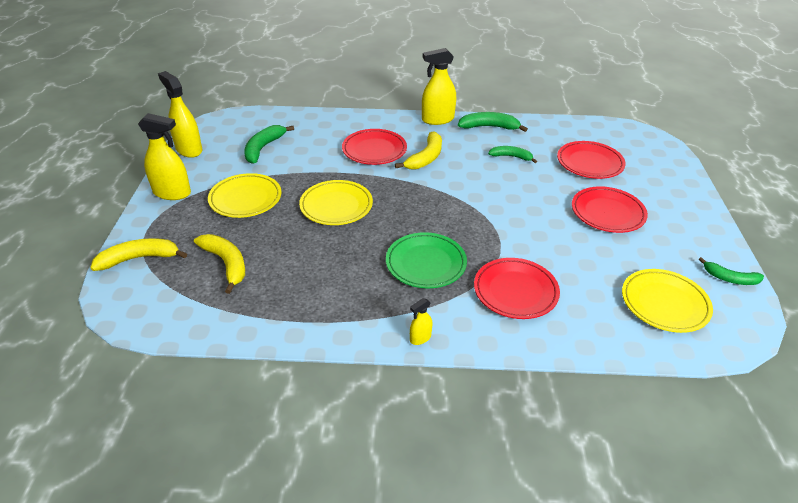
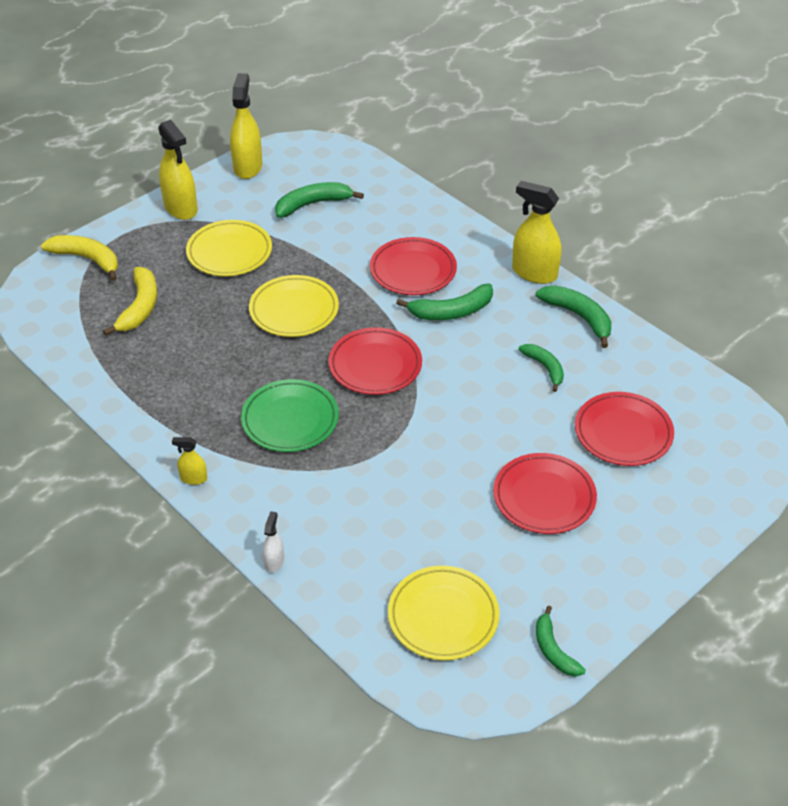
camera: 45 degrees right, 5 degrees up
yellow banana [395,132,442,169] -> green banana [396,283,493,320]
red plate [474,258,560,319] -> red plate moved to [328,327,422,395]
none -> white spray bottle [263,511,284,572]

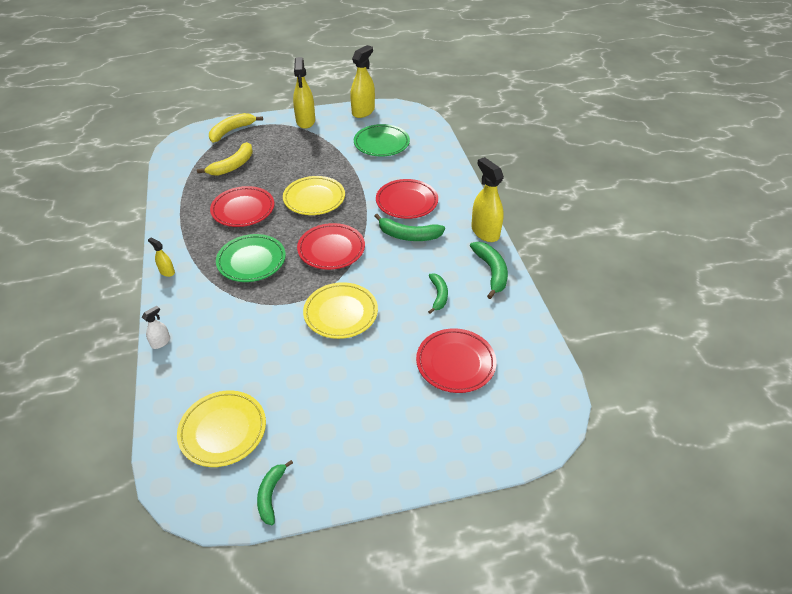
camera: 30 degrees right, 0 degrees up
yellow banana [41,235,118,281] -> yellow banana turned 105 degrees counterclockwise [209,113,263,143]
yellow plate [186,220,272,276] -> yellow plate moved to [303,282,378,339]
green banana [275,182,364,218] -> green plate [354,124,410,157]
red plate [493,453,597,534] -> red plate moved to [210,186,274,227]

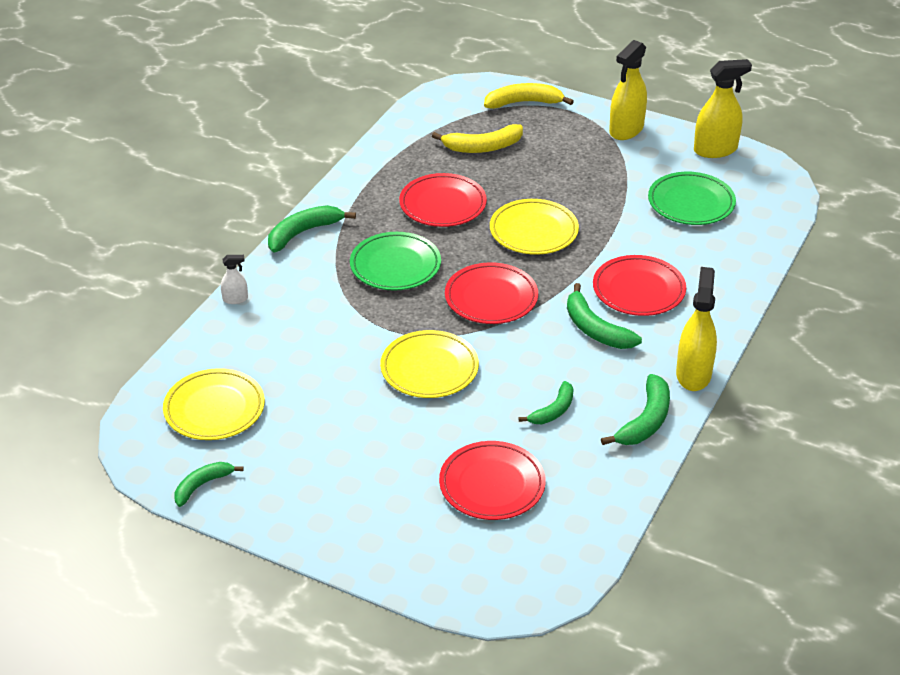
camera: 40 degrees right, 5 degrees down
yellow spray bottle [148,237,175,277] -> green banana [268,205,356,252]

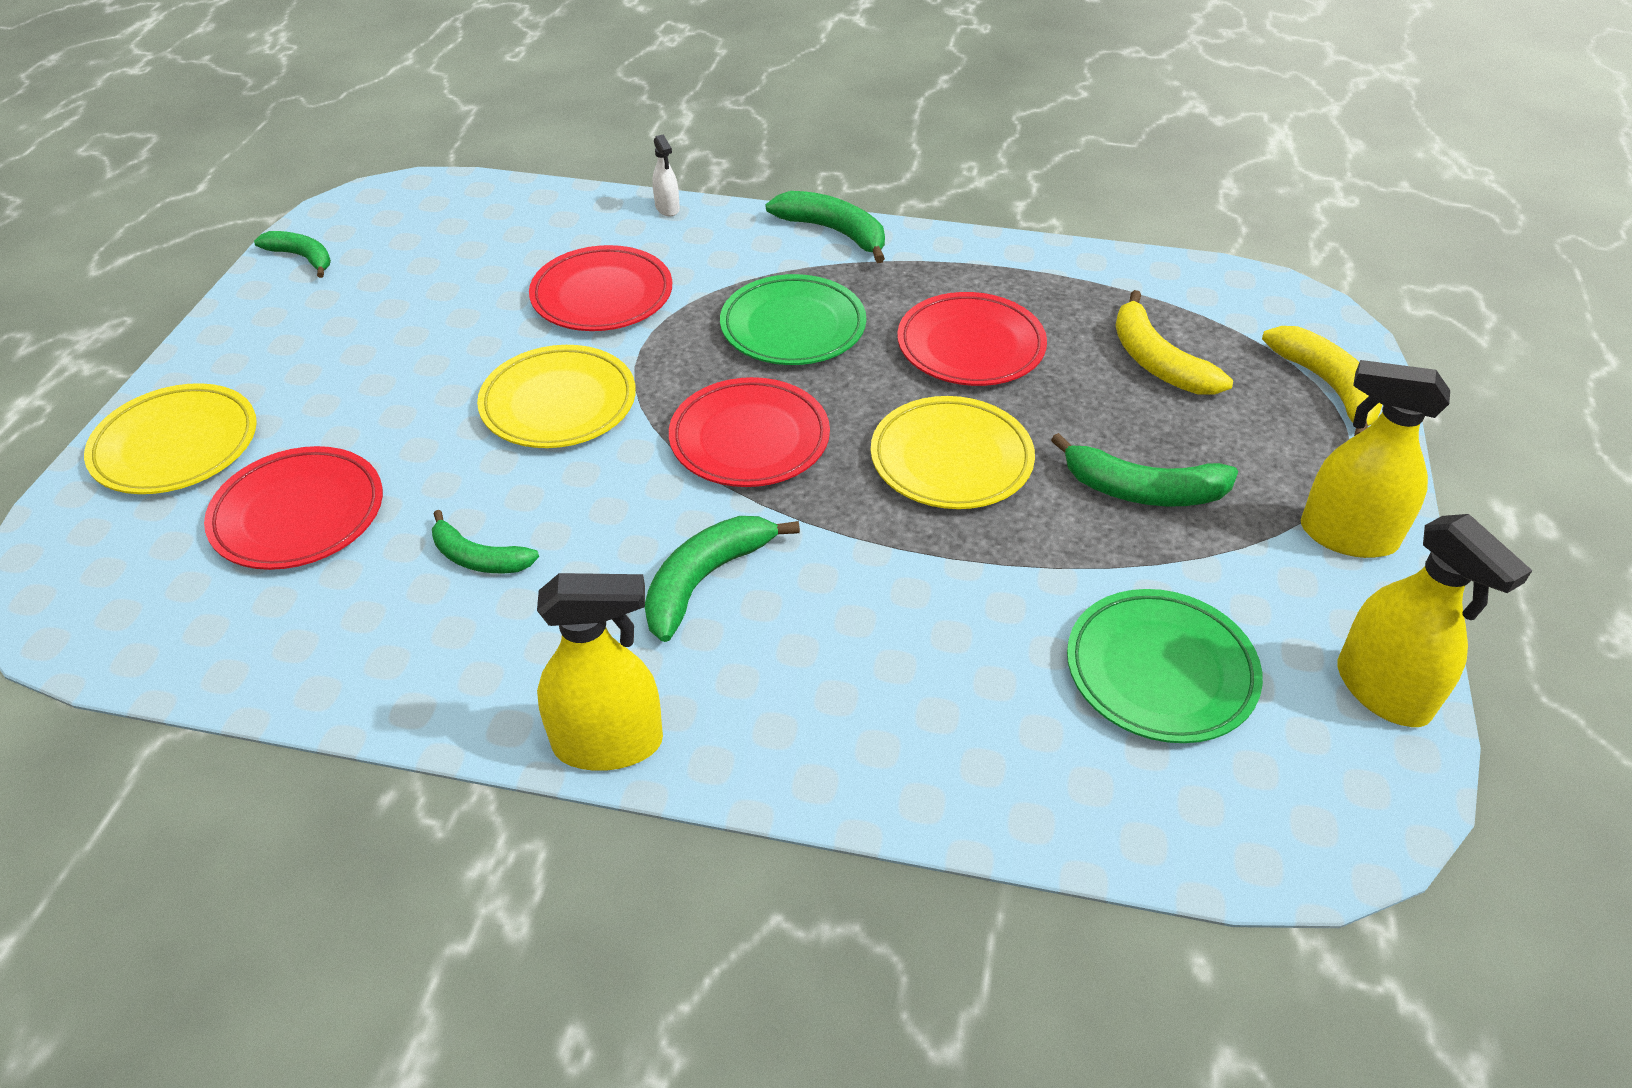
camera: 75 degrees right, 5 degrees up
yellow plate [163,368,265,440] -> yellow plate moved to [84,383,257,494]
red plate [593,255,686,316] -> red plate moved to [529,245,672,331]
green banana [601,374,670,445] -> green banana moved to [1051,433,1238,507]

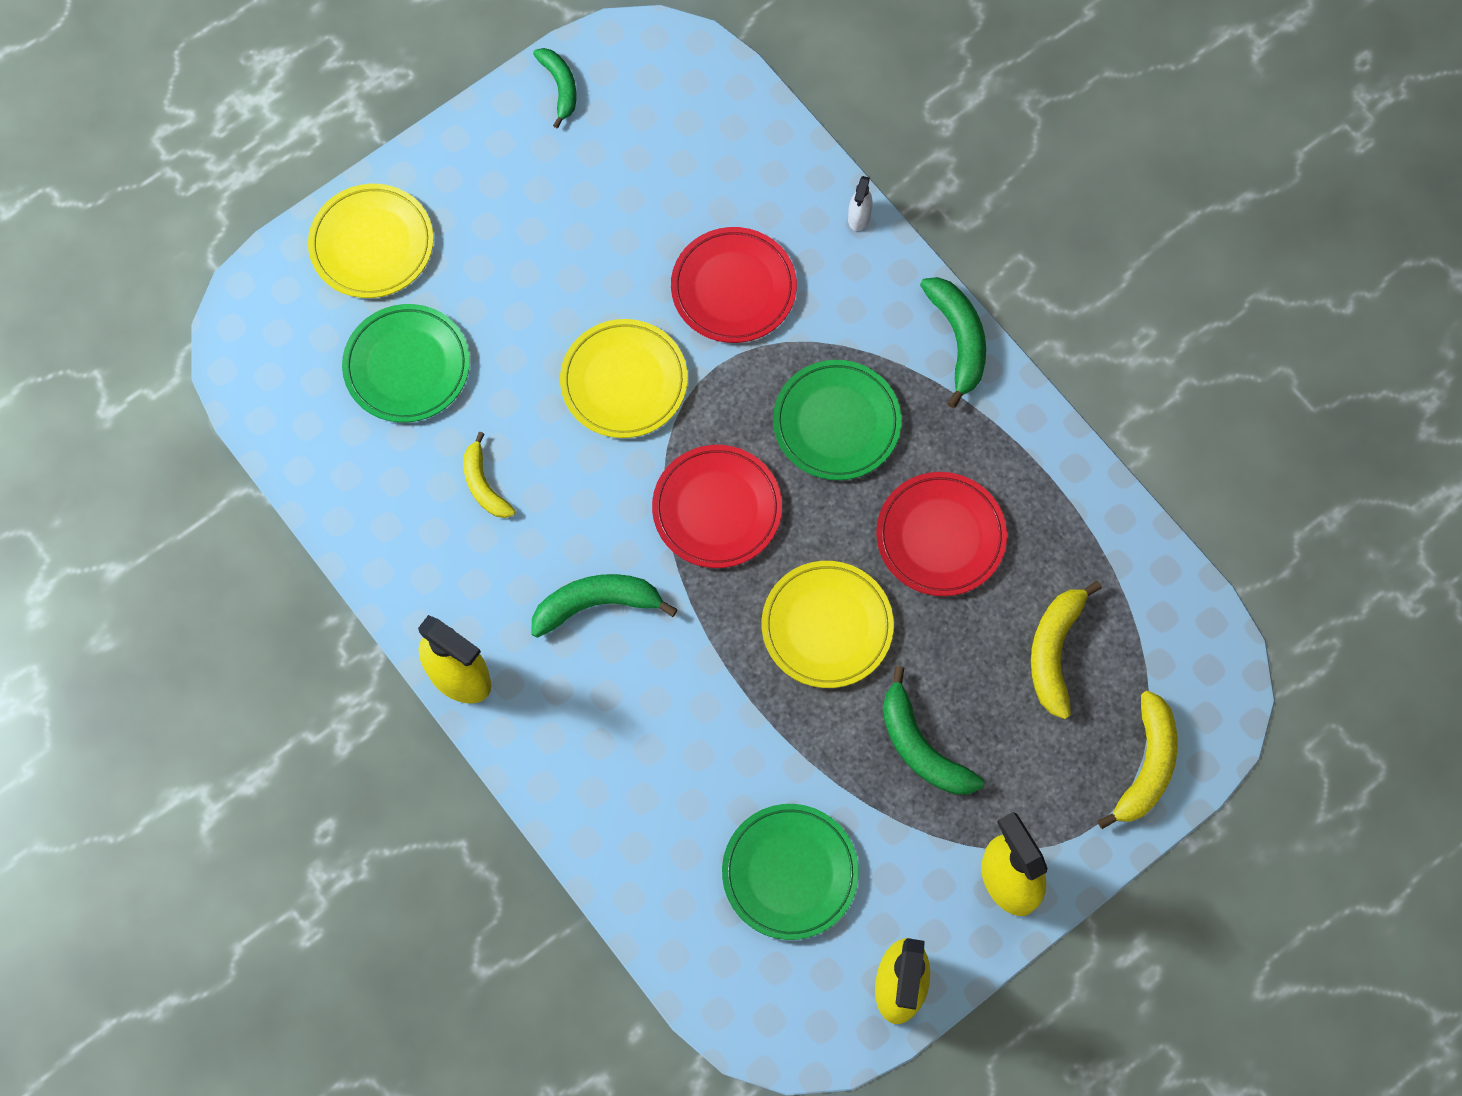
camera: 40 degrees right, 25 degrees up
red plate [204,446,383,570] -> green plate [342,304,470,423]
green banana [432,510,539,573] -> yellow banana [463,432,516,518]

